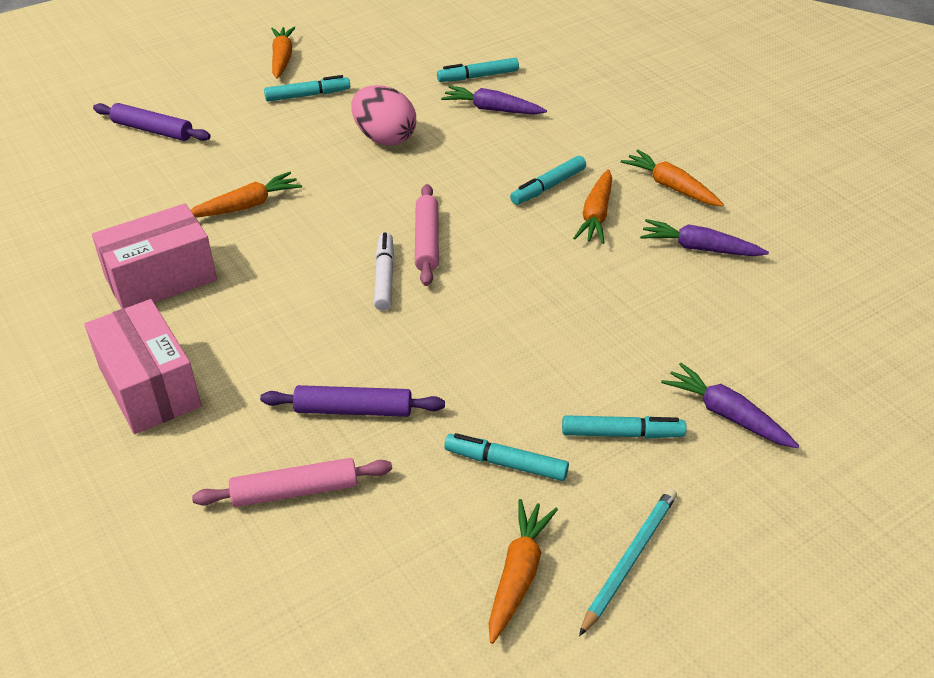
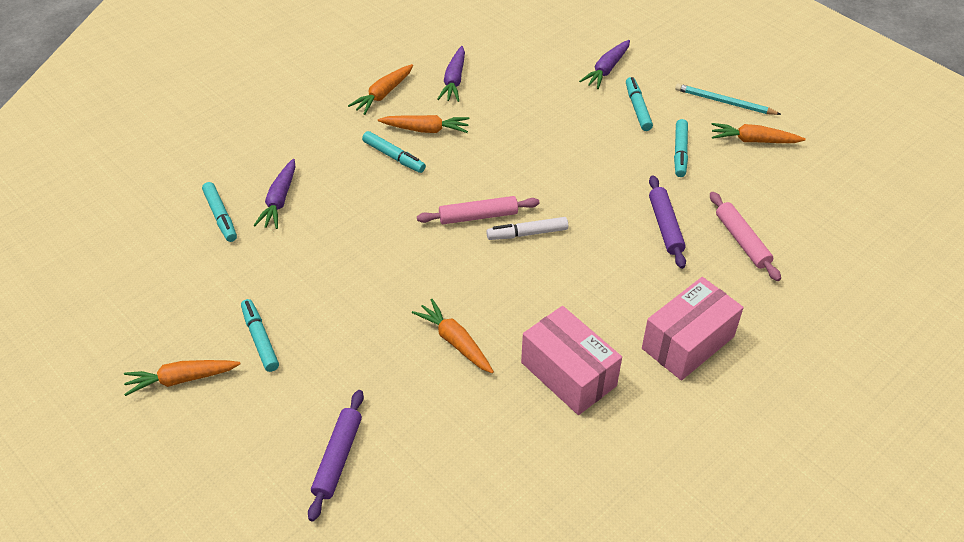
camera: 100 degrees left, 5 degrees up
pink egg [351,85,416,145] -> none

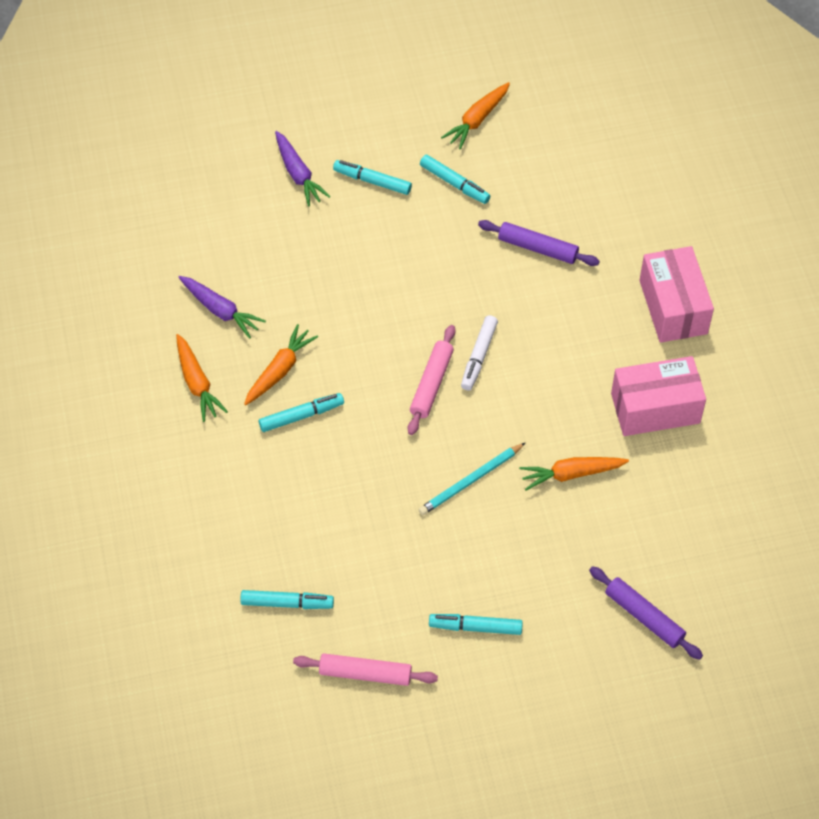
camera: 60 degrees left, 10 degrees up
orange carrot [124,360,241,396] -> none
purple carrot [253,159,296,229] -> none
turquoise pencil [675,84,781,115] -> turquoise pencil moved to [418,443,525,515]
pink rolling pin [710,192,781,281] -> pink rolling pin moved to [293,653,438,686]

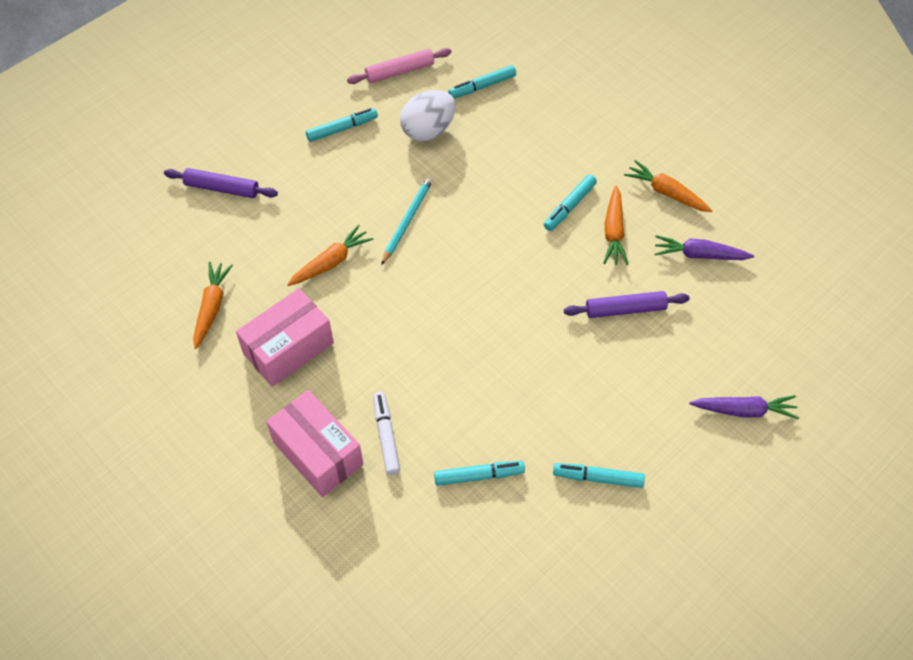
camera: 150 degrees right, 0 degrees up
purple carrot [275,131,331,207] -> purple carrot turned 150 degrees clockwise [689,395,799,419]
turquoise marker [333,160,412,195] -> turquoise marker moved to [434,461,525,486]
pink rolling pin [408,325,455,435] -> none
orange carrot [441,82,510,149] -> orange carrot moved to [193,262,233,349]
white marker [461,315,498,391] -> white marker moved to [373,392,400,475]
purple rolling pin [478,220,600,266] -> purple rolling pin moved to [564,291,690,318]
none -> white egg [400,90,456,141]

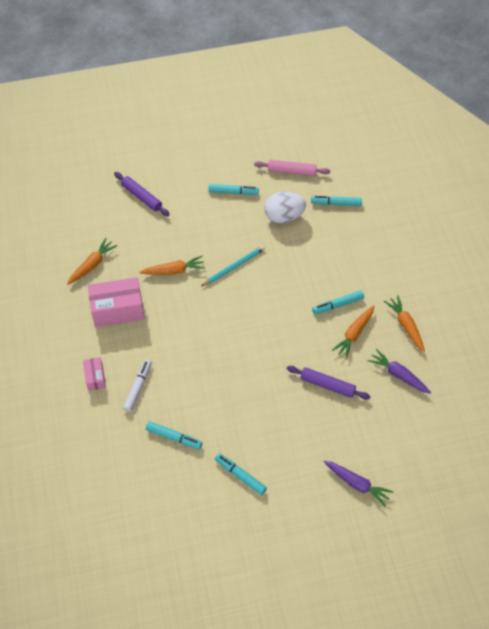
camera: 30 degrees right, 0 degrees up
pink box [266,390,364,497] -> pink box [83,357,106,391], size x0.52

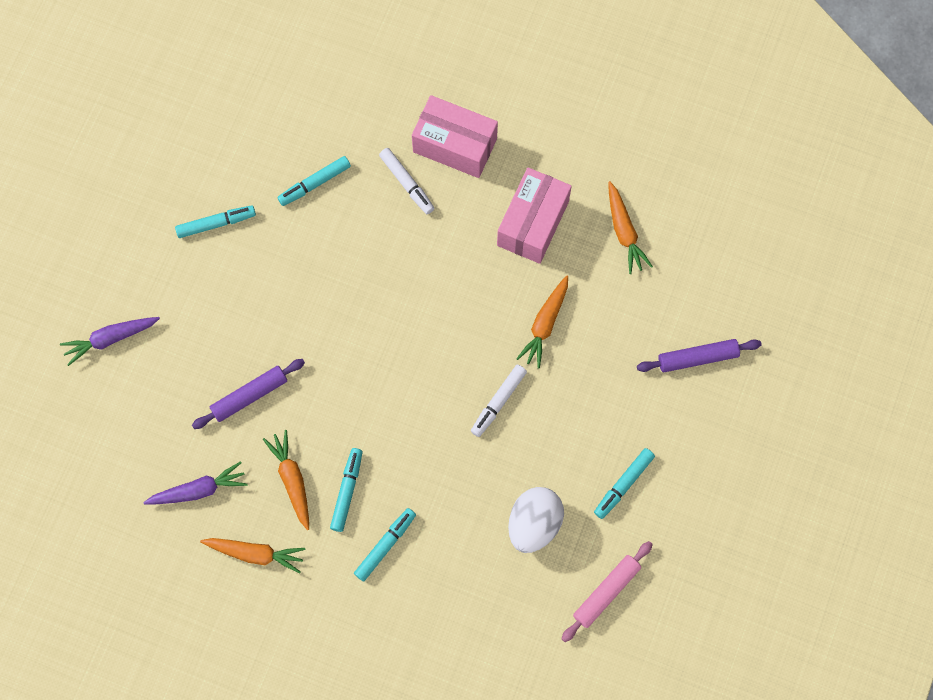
camera: 125 degrees right, 15 degrees up
pink box [83,357,106,391] -> pink box [412,95,498,178], size x1.91
turquoise pencil [200,246,265,287] -> white marker [471,365,527,437]
turquoise marker [311,196,362,206] -> turquoise marker moved to [354,508,416,581]

